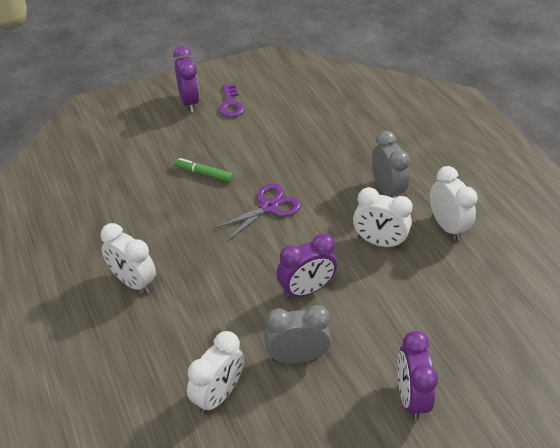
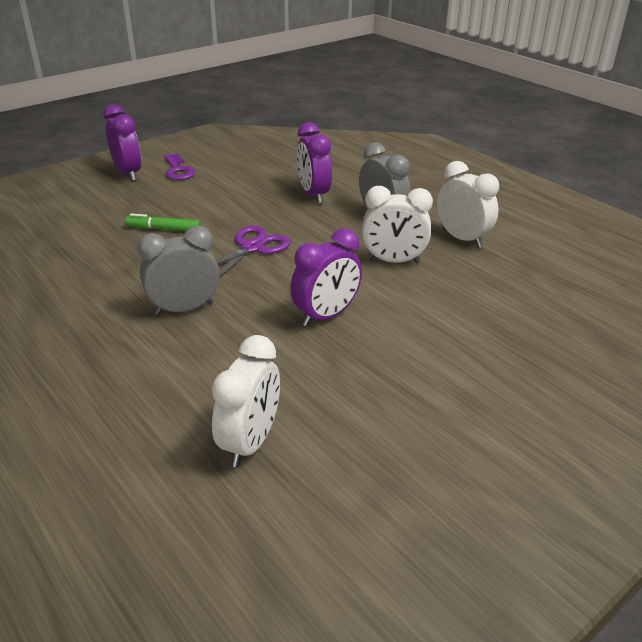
camera: 15 degrees left, 10 degrees down
white clock [101,223,156,293] -> none
grey clock [264,305,331,364] -> grey clock moved to [138,226,220,315]
purple clock [397,331,438,421] -> purple clock moved to [297,122,332,203]

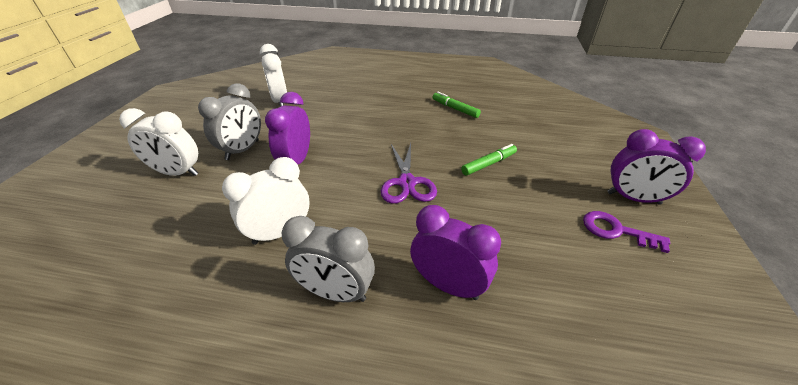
camera: 140 degrees right, 5 degrees up
grey clock [138,226,220,315] -> grey clock moved to [198,83,261,160]
white clock [437,161,499,248] -> white clock moved to [119,108,198,176]
none -> green marker [433,92,481,118]

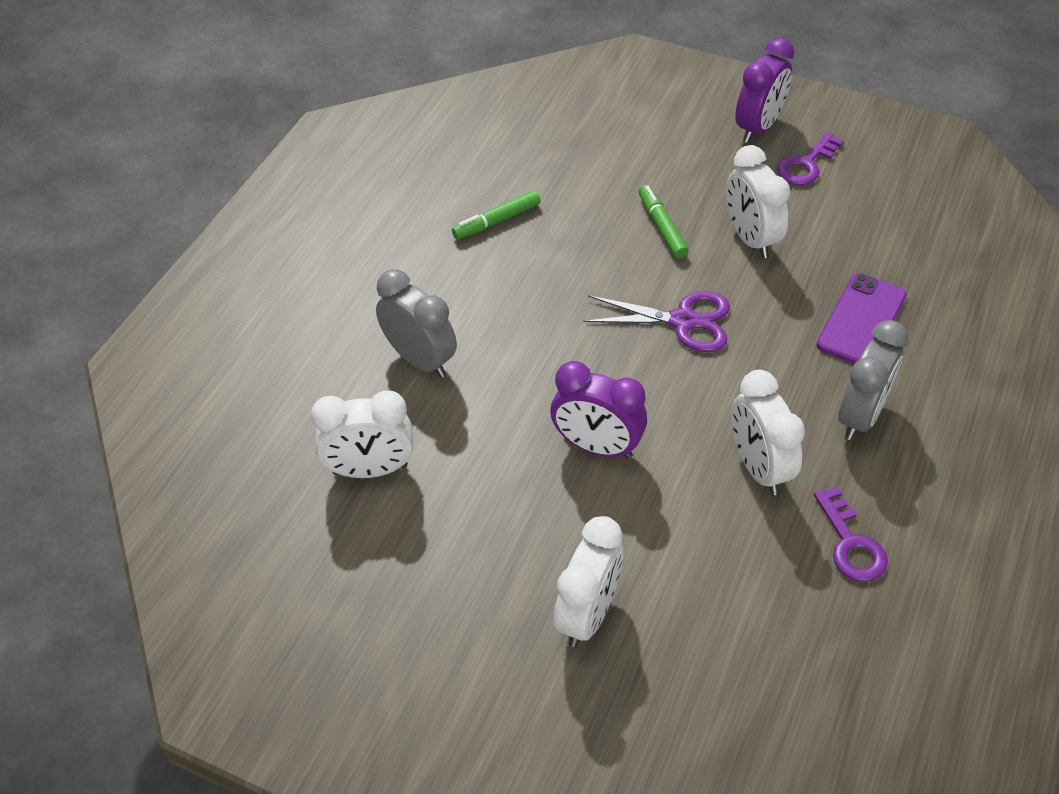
camera: 75 degrees left, 10 degrees up
grey clock [198,83,261,160] -> grey clock moved to [376,269,457,378]
purple clock [410,205,501,300] -> purple phone [816,273,907,364]
none -> white clock [726,145,790,258]
none -> purple key [814,487,888,582]

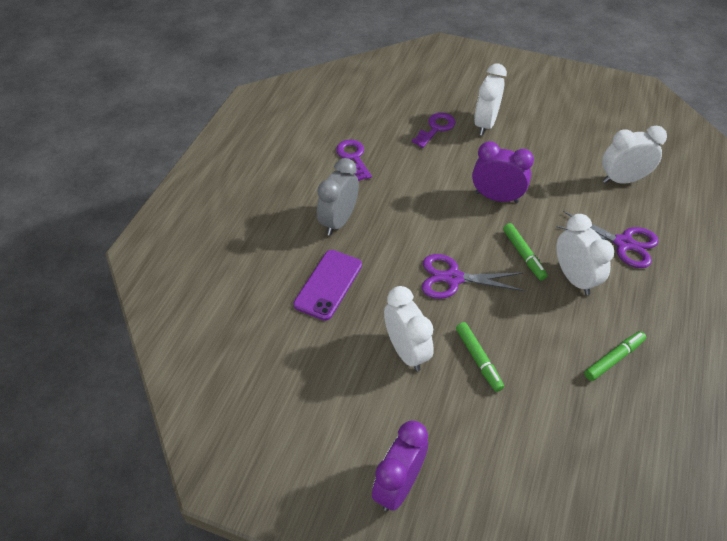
camera: 175 degrees right, 0 degrees up
grey clock [376,269,457,378] -> purple scissors [556,211,659,268]
white clock [731,370,805,495] -> white clock moved to [556,214,614,295]
purple key [777,132,844,185] -> purple key moved to [412,113,456,148]
none -> green marker [503,223,548,280]

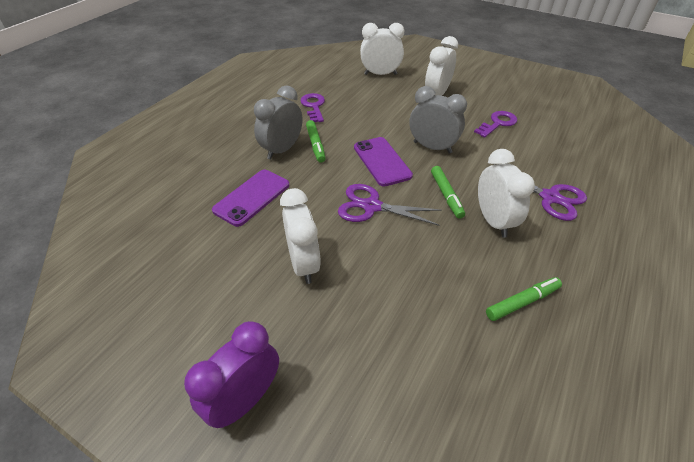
camera: 10 degrees right, 5 degrees down
purple key [412,113,456,148] -> purple key moved to [474,111,517,138]
green marker [456,322,504,392] -> green marker moved to [306,120,326,163]
purple clock [472,141,534,203] -> grey clock [409,86,467,154]
white clock [602,126,667,184] -> white clock moved to [360,23,404,75]
none -> purple phone [354,137,413,187]

